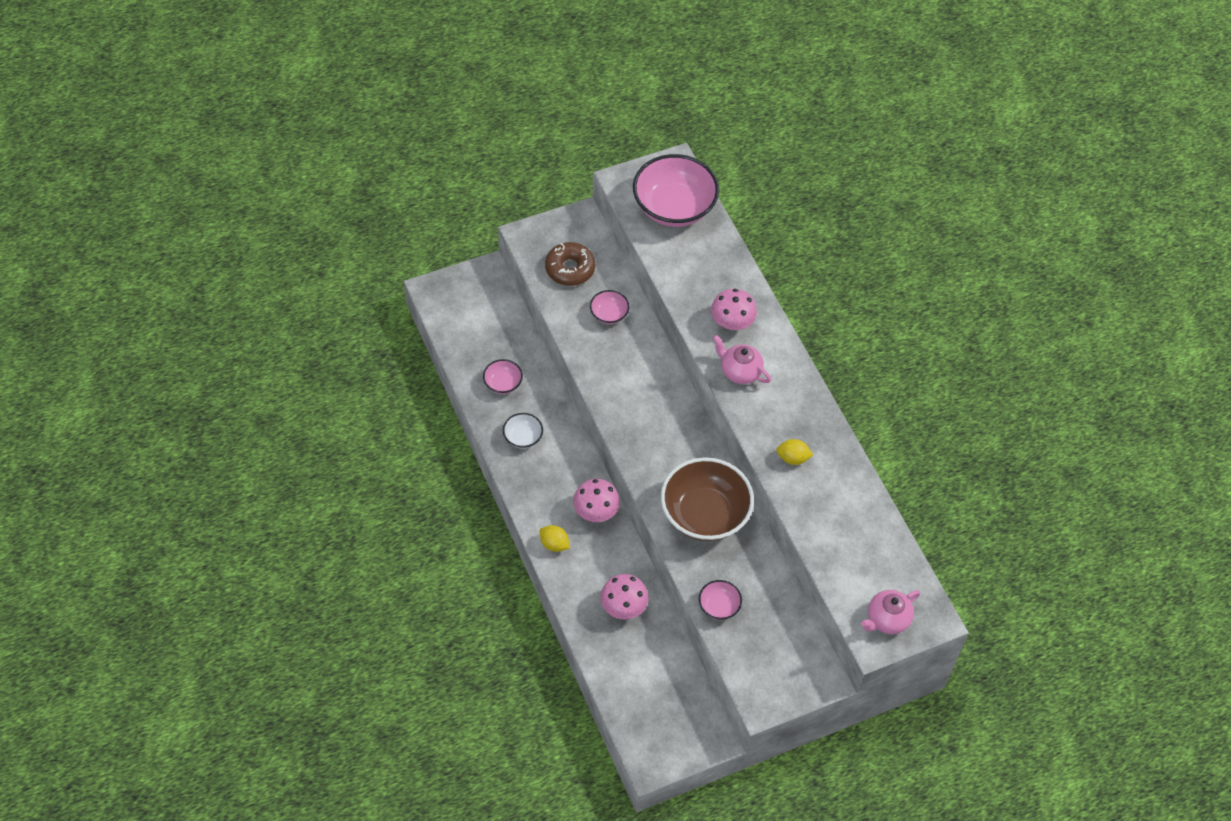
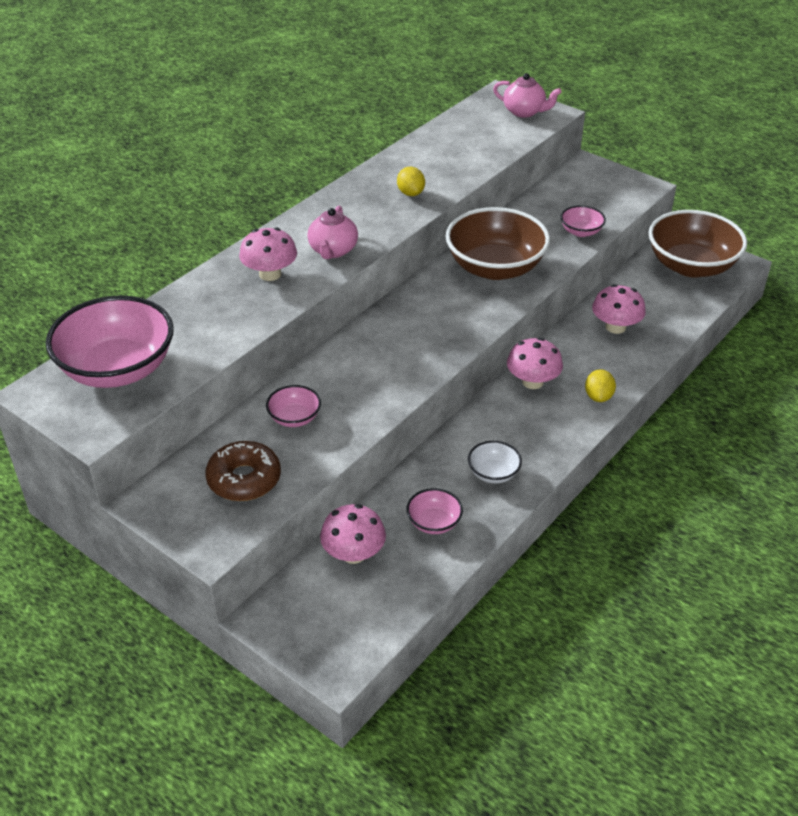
camera: 115 degrees left, 15 degrees down
none -> pink mushroom [320,504,386,564]
none -> brown bowl [648,210,747,277]

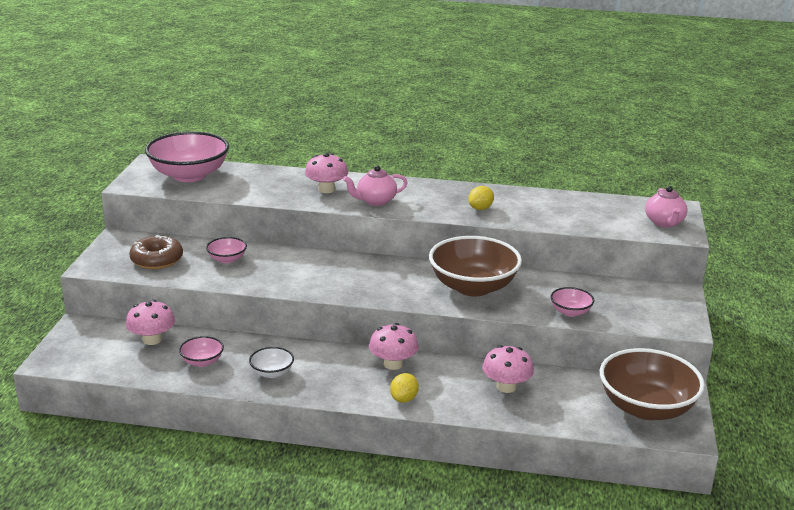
camera: 60 degrees right, 15 degrees down
yellow lemon [585,369,616,402] -> yellow lemon turned 45 degrees counterclockwise [390,373,419,403]

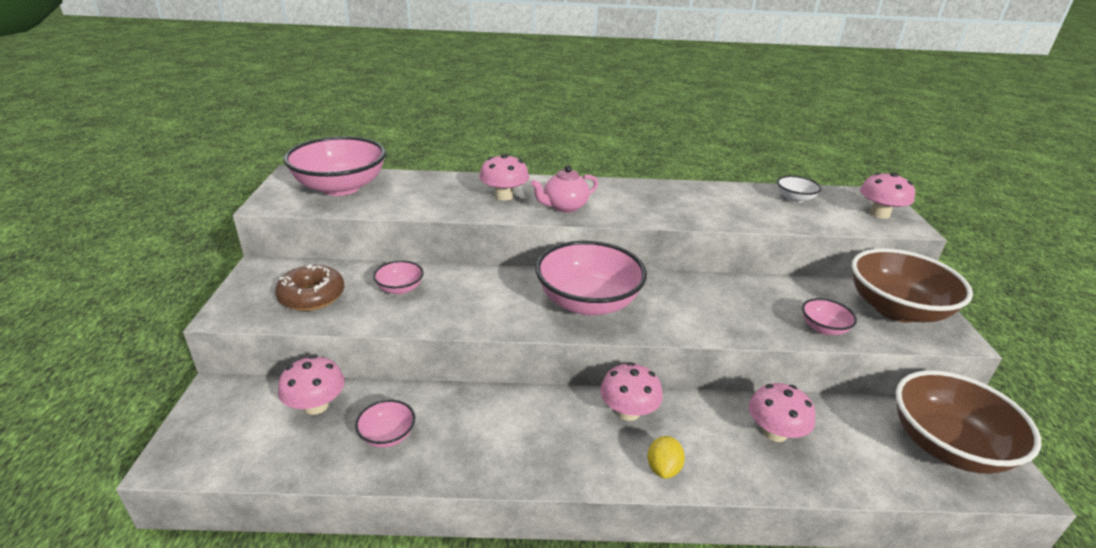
camera: 10 degrees left, 5 degrees up
white bowl [249,347,294,378] -> white bowl moved to [777,176,821,203]
brown bowl [429,236,522,296] -> brown bowl moved to [852,248,973,323]
yellow lemon [468,186,494,210] -> none
pink teapot [645,186,688,227] -> pink mushroom [860,172,915,218]
none -> pink bowl [536,241,647,315]

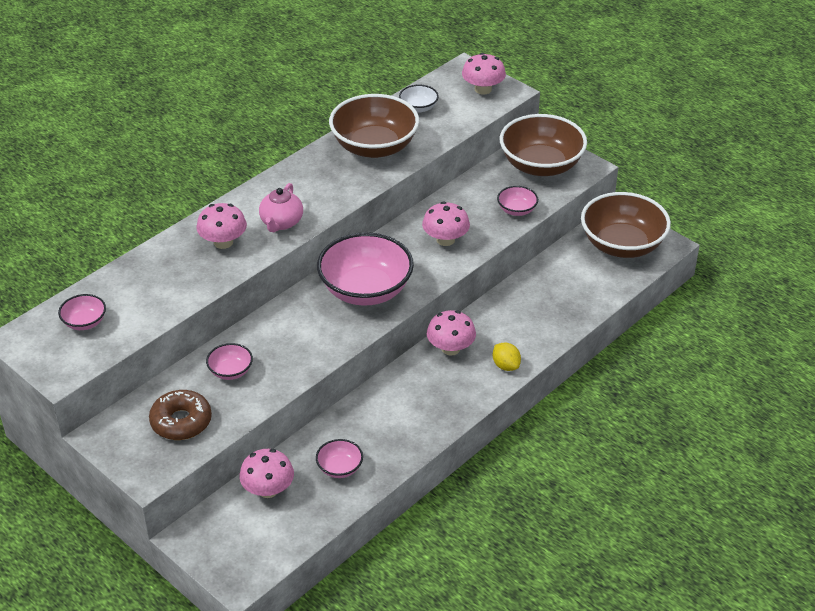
camera: 45 degrees left, 10 degrees up
pink bowl [284,136,386,196] -> pink bowl [58,294,106,330], size x0.46
pink mushroom [749,383,816,442] -> pink mushroom moved to [422,202,470,246]
none -> brown bowl [329,94,419,158]

